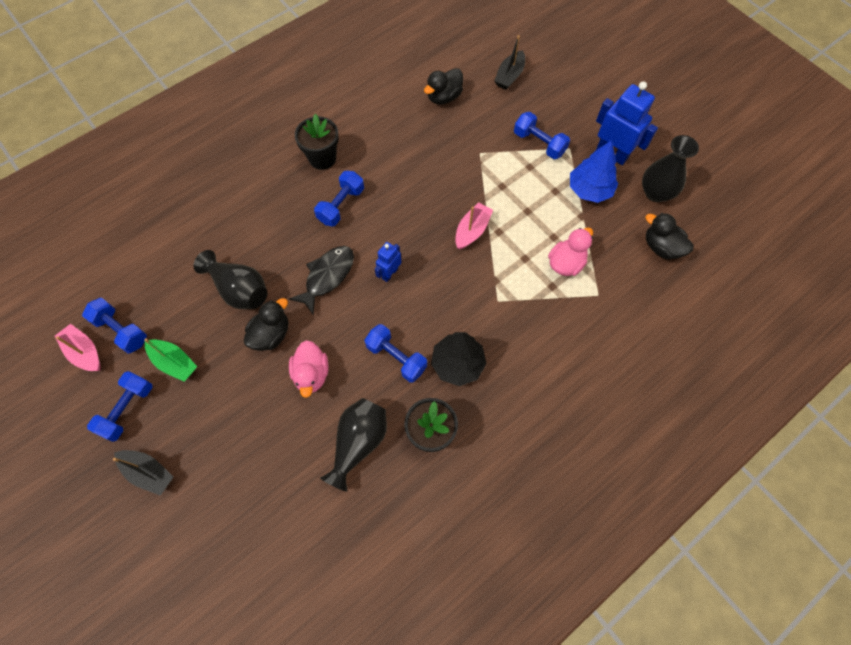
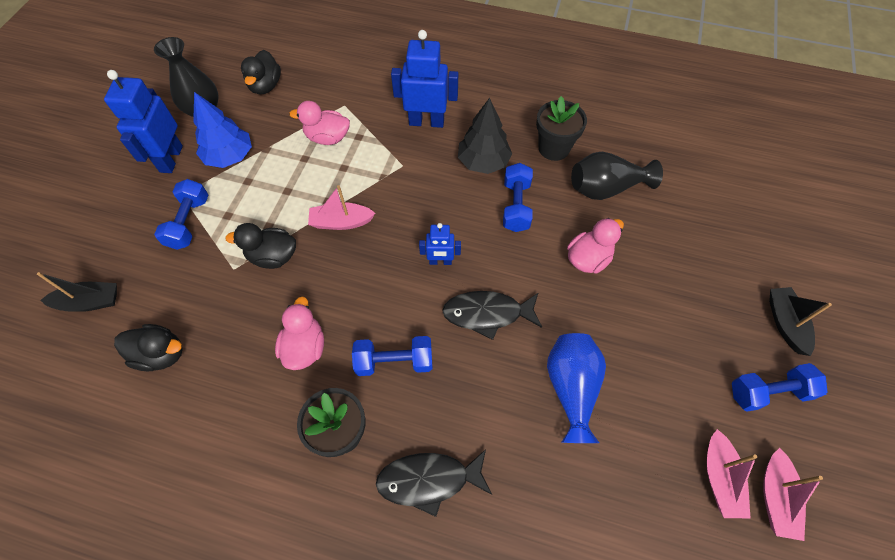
camera: 125 degrees left, 5 degrees down
blue dumbbell [82,298,147,353] -> pink boat [707,429,757,518]
green boat [144,338,197,382] -> none
black vase [194,250,267,309] -> blue vase [547,333,606,443]
black duck [244,298,288,351] -> black duck moved to [225,223,296,269]
none -> pink duck [275,296,324,370]
none -> black fish [376,449,492,517]
none -> blue robot [391,30,458,128]

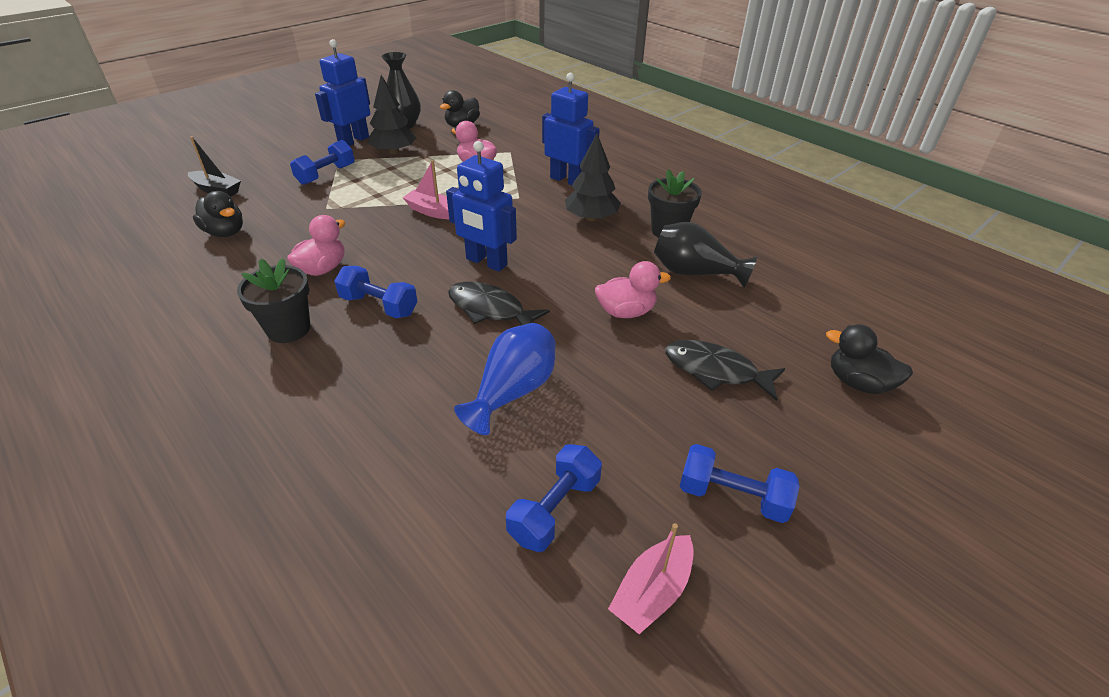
camera: 30 degrees right, 20 degrees down
blue tree [193,92,252,168] -> black tree [368,75,417,155]
black duck [225,223,296,269] -> black duck moved to [826,324,913,394]
black fish [376,449,492,517] -> black fish moved to [665,340,785,401]
blue robot [419,223,461,265] -> blue robot [446,141,517,272], size x1.80
blue dumbbell [503,163,533,232] -> blue dumbbell moved to [506,444,602,552]
pink boat [707,429,757,518] -> none
black boat [769,287,832,356] -> none

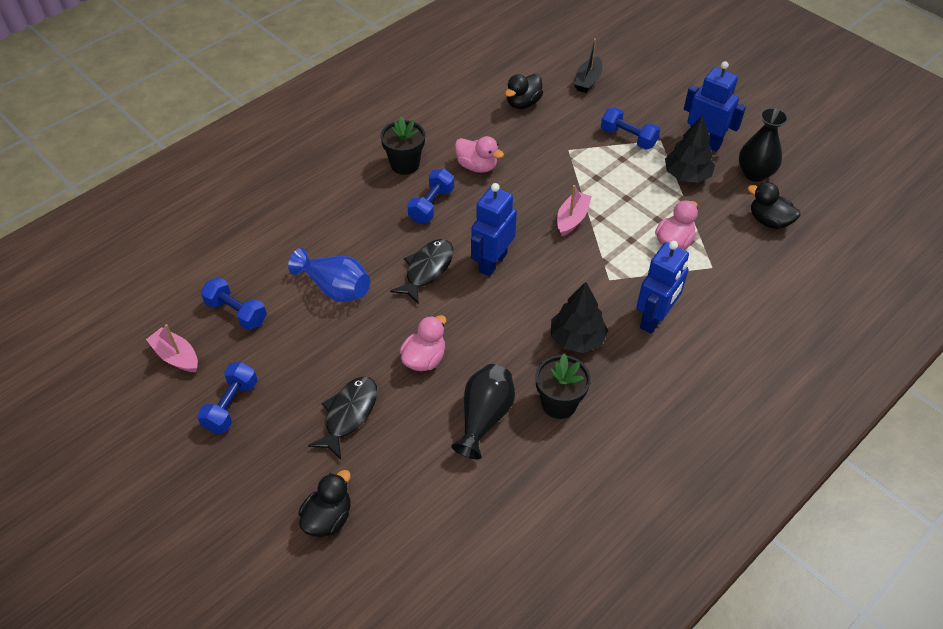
camera: 90 degrees right, 10 degrees up
pink duck [595,261,671,318] -> pink duck turned 135 degrees counterclockwise [400,315,446,371]

